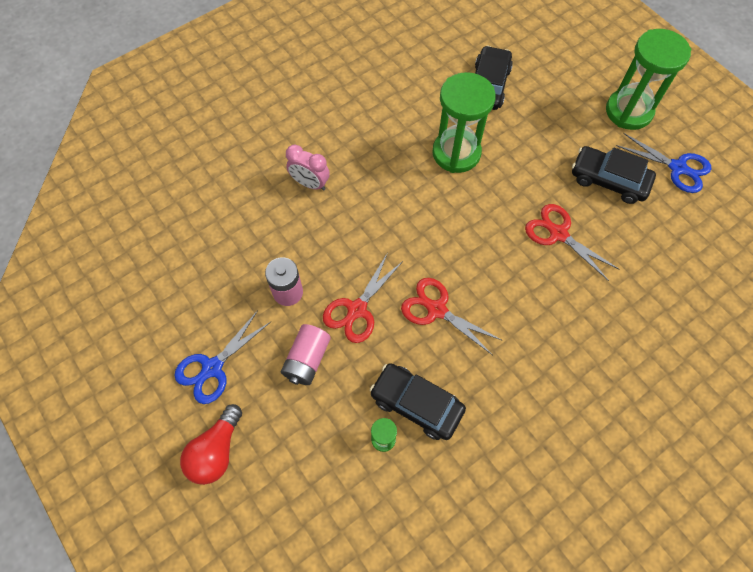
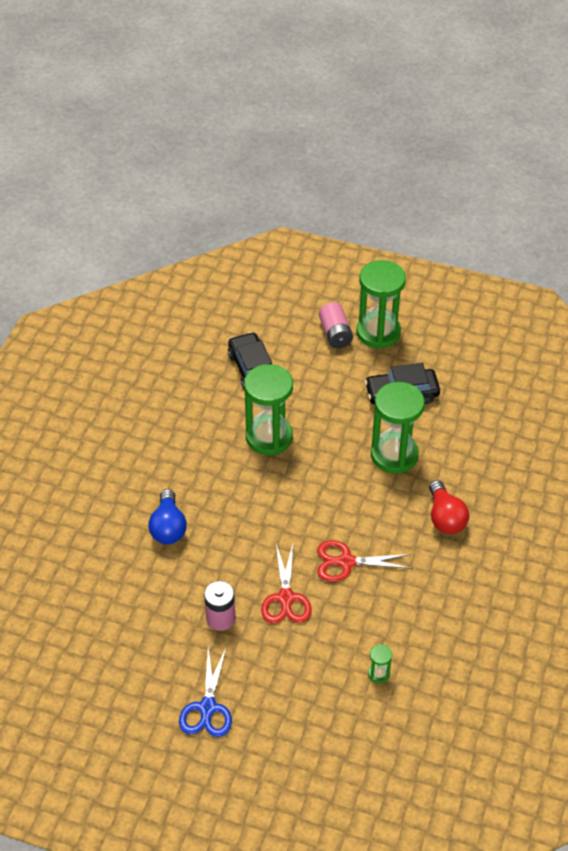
camera: 35 degrees left, 15 degrees down
red light bulb [180,404,242,485] -> red light bulb moved to [429,480,469,534]
pink battery [281,324,331,385] -> pink battery moved to [319,302,353,348]
pink clock [286,144,330,190] -> blue light bulb [148,489,187,544]
black car [370,363,466,440] -> none
red scissors [525,204,619,281] -> green hourglass [371,382,425,473]
blue scissors [616,133,711,193] -> none

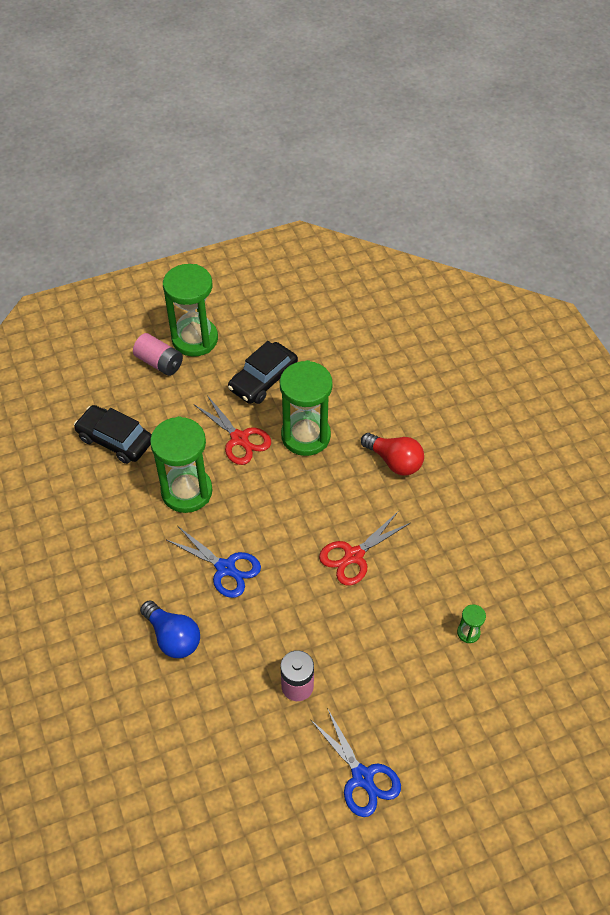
camera: 40 degrees left, 5 degrees up
red scissors [261,544,312,623] -> red scissors moved to [195,395,271,465]
none -> blue scissors [167,526,261,598]

